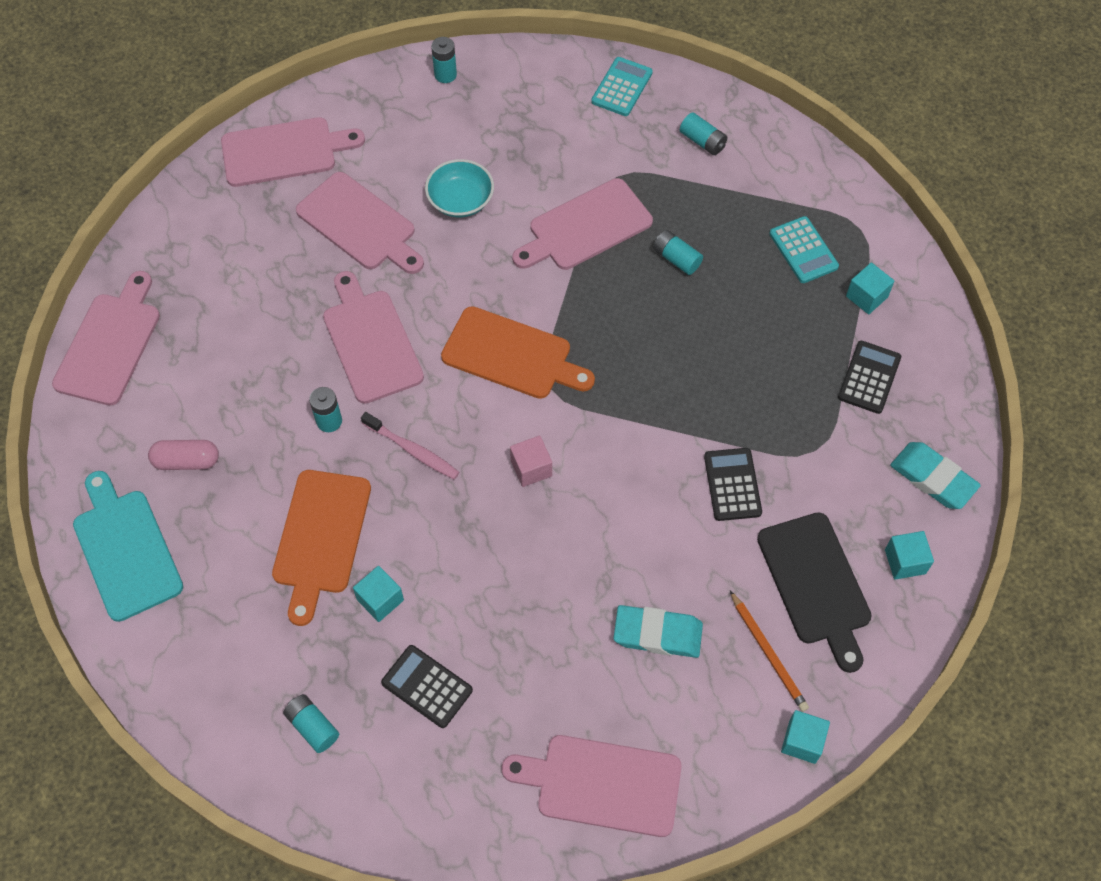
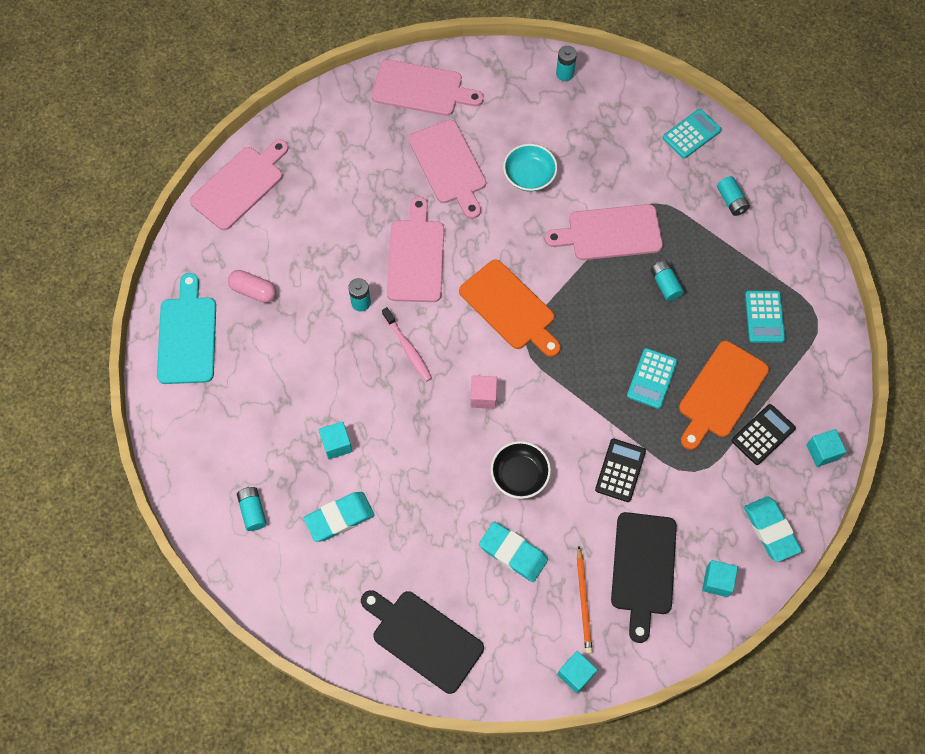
camera: 25 degrees right, 5 degrees up
orange cutting board [272,470,371,626] -> orange cutting board moved to [679,341,769,450]
black calculator [381,645,473,728] -> turquoise eraser [304,492,374,542]
pink cutting board [502,735,681,837] -> black cutting board [361,590,484,694]
turquoise cube [846,263,894,314] -> turquoise cube moved to [806,429,847,467]
none -> black bowl [491,441,551,499]
none -> turquoise calculator [627,348,678,409]

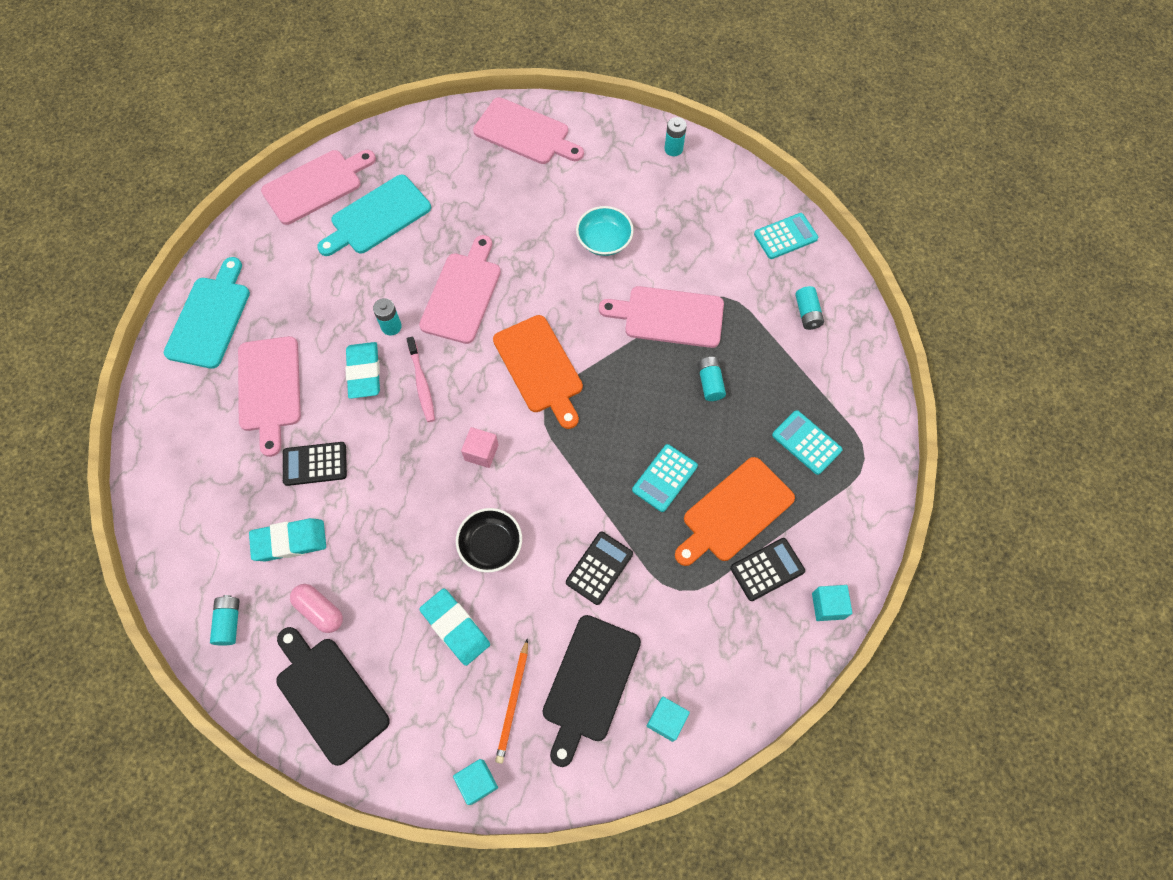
camera: 15 degrees right, 0 degrees up
pink capsule [228,270,276,303] -> pink capsule moved to [290,584,343,633]
turquoise battery [237,487,267,531] -> turquoise battery moved to [210,595,240,646]
turquoise cube [319,421,352,459] -> black calculator [283,442,347,486]
pink cutting board [409,120,486,219] -> pink cutting board moved to [238,336,301,457]
turquoise eraser [744,496,802,562] -> turquoise eraser moved to [345,342,380,399]
turquoise calculator [745,291,785,343] -> turquoise calculator turned 120 degrees clockwise [772,410,842,475]
none -> turquoise cutting board [317,175,431,256]

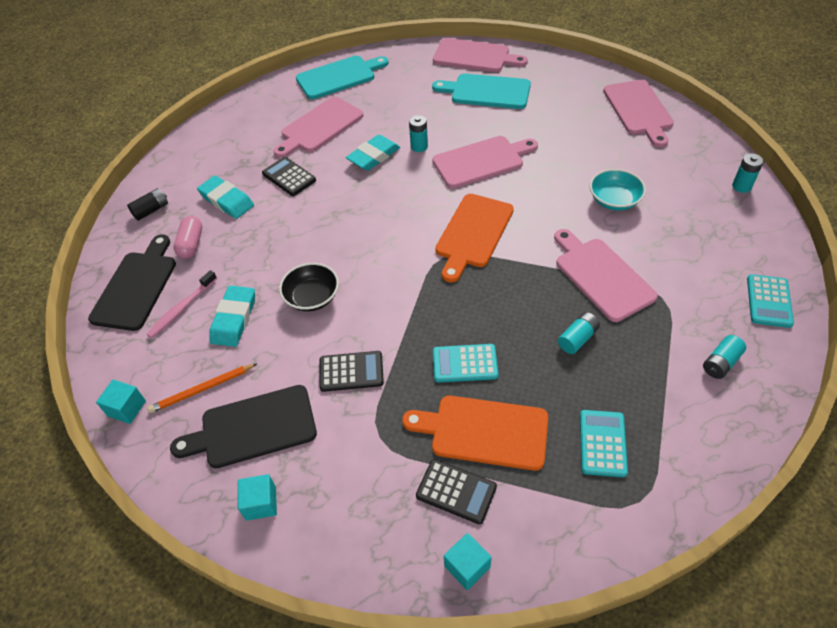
camera: 55 degrees right, 15 degrees down
turquoise battery [210,595,240,646] -> black battery [127,188,168,221]
pink toothbrush [407,337,435,422] -> pink toothbrush moved to [147,270,217,338]
pink cube [461,427,499,468] -> none
turquoise calculator [754,213,818,259] -> turquoise calculator turned 75 degrees clockwise [747,274,794,328]

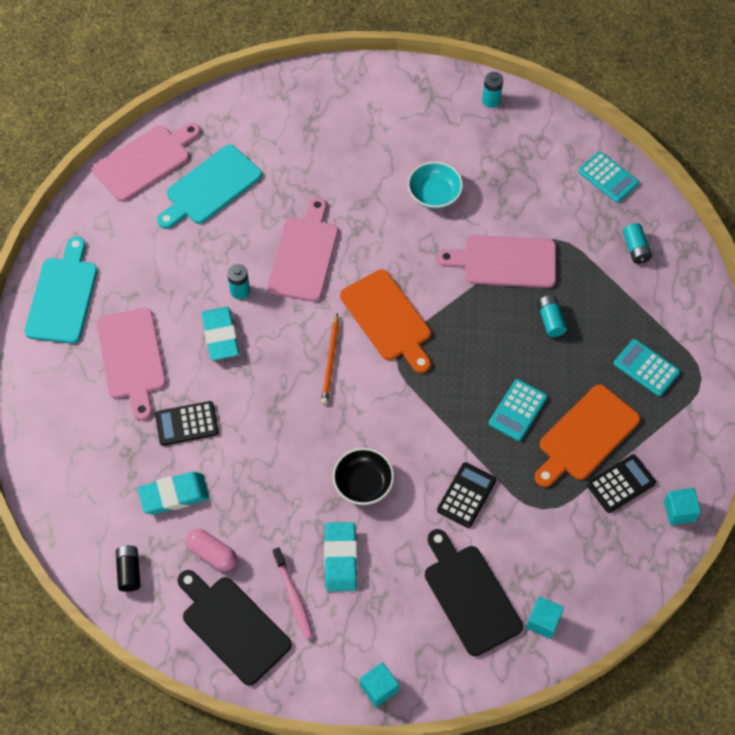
camera: 60 degrees left, 10 degrees up
orange pencil [148,363,258,413] -> orange pencil moved to [321,313,339,404]
black cutting board [170,385,317,468] -> black cutting board turned 135 degrees clockwise [425,529,523,656]
turquoise eraser [209,286,255,347] -> turquoise eraser turned 45 degrees clockwise [324,522,357,591]
pink cutting board [603,80,674,147] -> none

